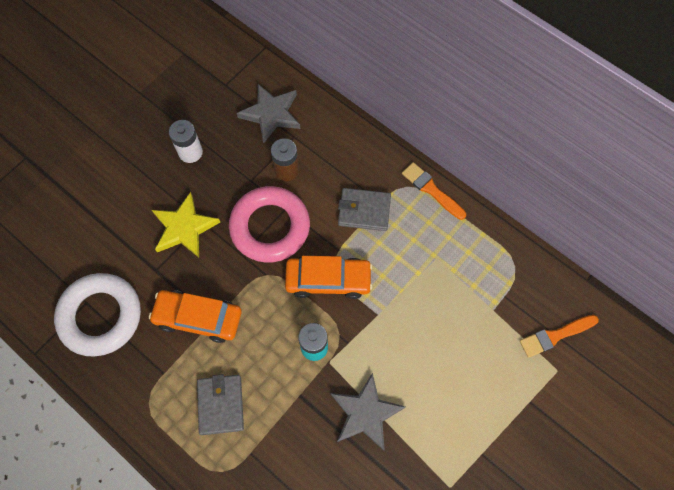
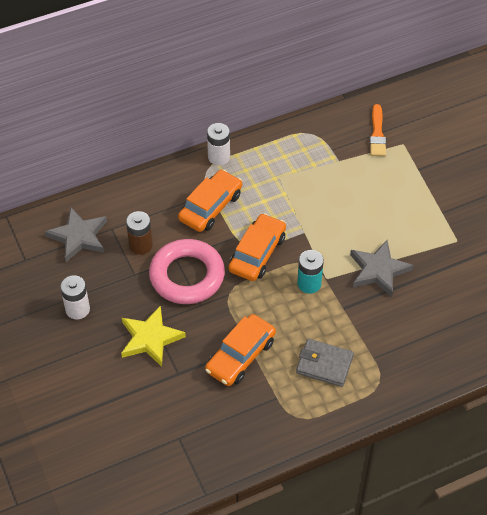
camera: 65 degrees left, 15 degrees down
white ring [54,273,141,357] -> none
grey wallet [338,188,391,231] -> orange car [178,170,242,232]
orange brush [402,162,466,220] -> white battery [207,123,230,165]

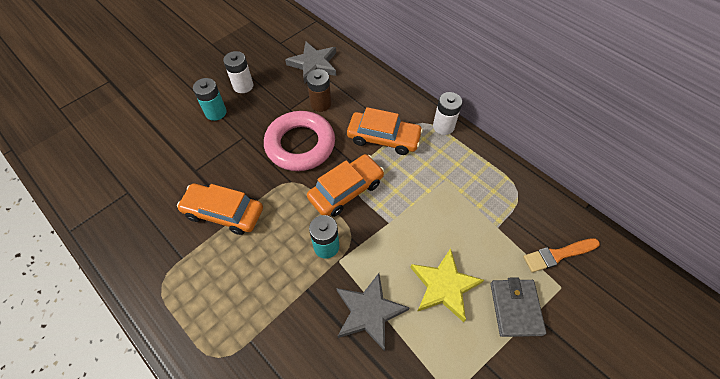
camera: 70 degrees right, 5 degrees up
yellow star [121,305,186,367] -> yellow star moved to [410,248,484,322]
orange car [228,213,286,281] -> orange car turned 45 degrees counterclockwise [307,154,384,217]
grey wallet [296,339,354,387] -> grey wallet moved to [491,277,546,337]
none -> turquoise battery [193,78,227,121]

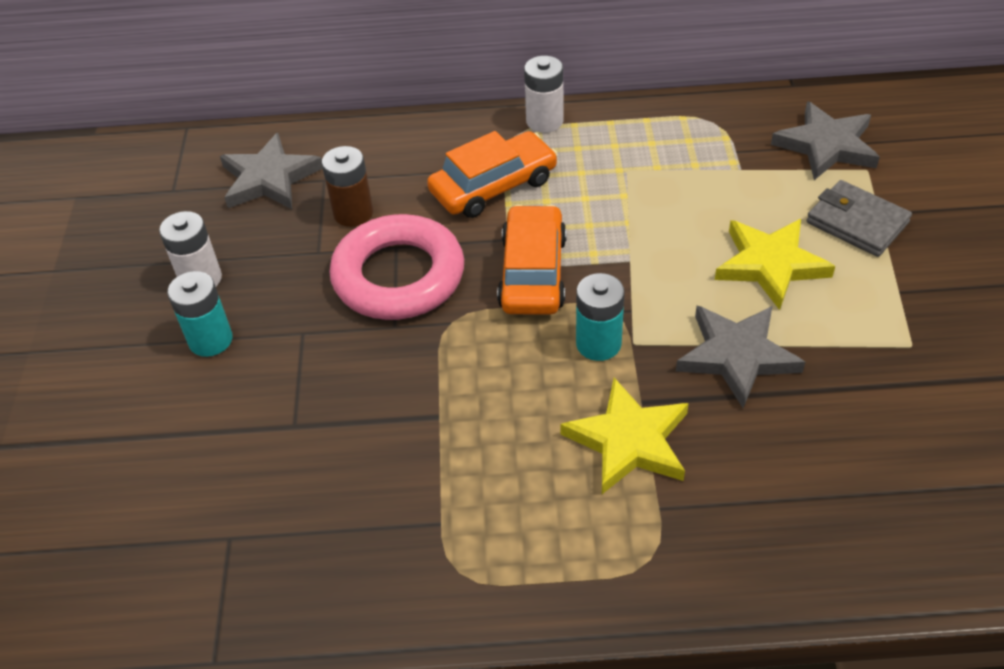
camera: 45 degrees left, 10 degrees down
orange car [177,184,263,235] -> none
orange brush [523,238,600,273] -> grey star [771,101,880,180]
none -> yellow star [560,378,689,494]

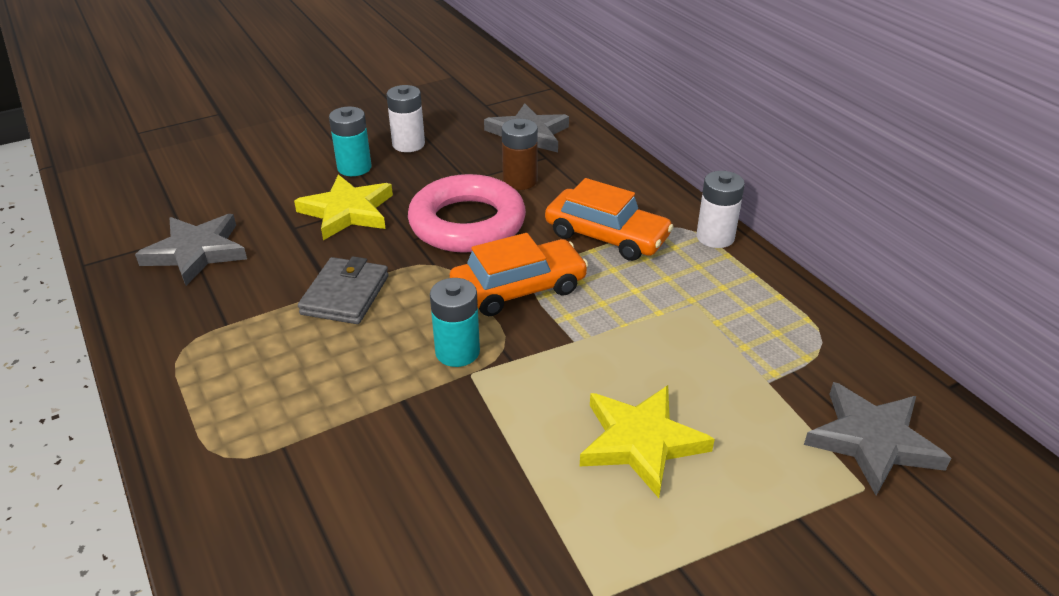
camera: 60 degrees right, 10 degrees down
yellow star [560,378,689,494] -> yellow star moved to [294,174,393,240]
grey star [676,306,805,408] -> grey star moved to [135,214,247,286]
grey wallet [807,180,912,257] -> grey wallet moved to [298,256,389,324]

